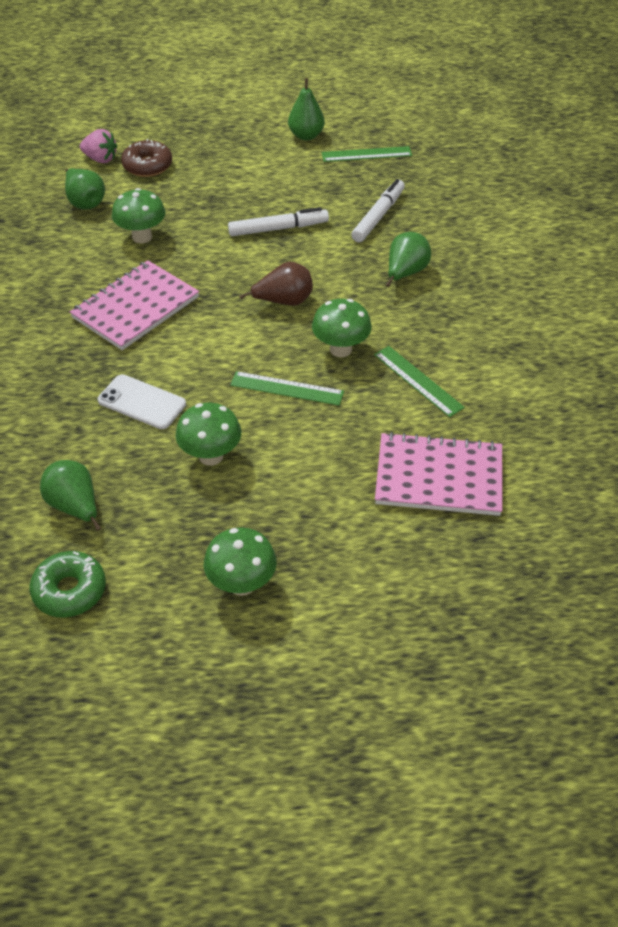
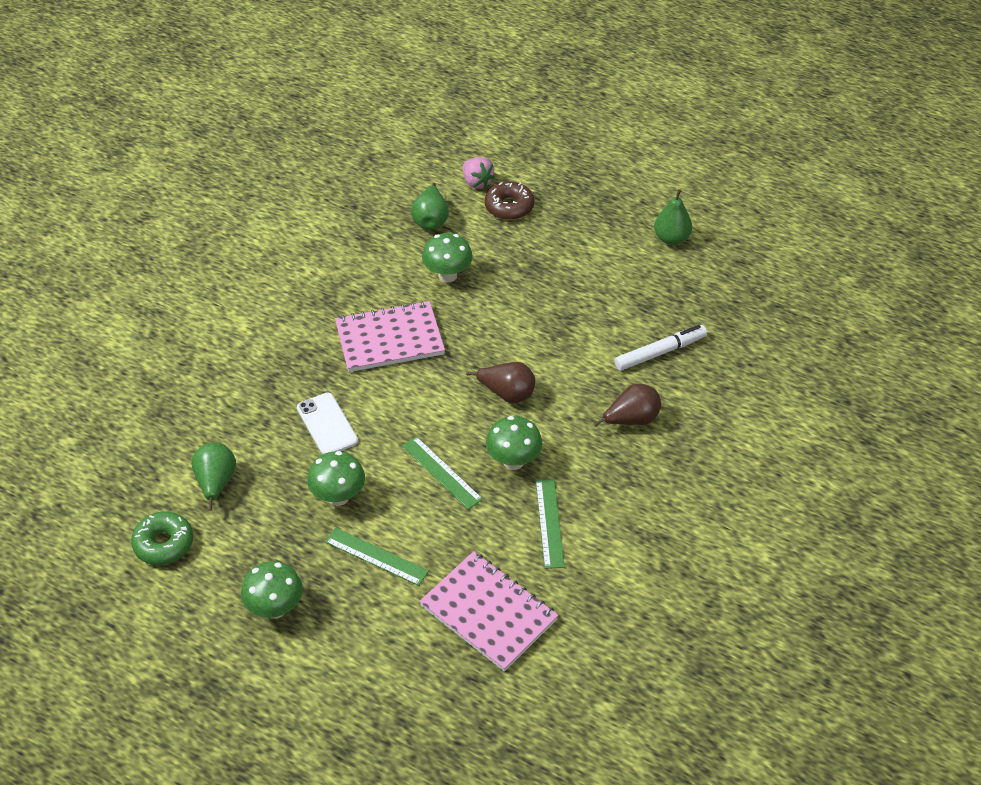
camera: 35 degrees right, 0 degrees up
white marker [228,207,329,236] -> none
green ruler [322,146,412,162] -> green ruler moved to [325,528,429,586]
green pear [386,232,431,287] -> brown pear [594,383,661,426]

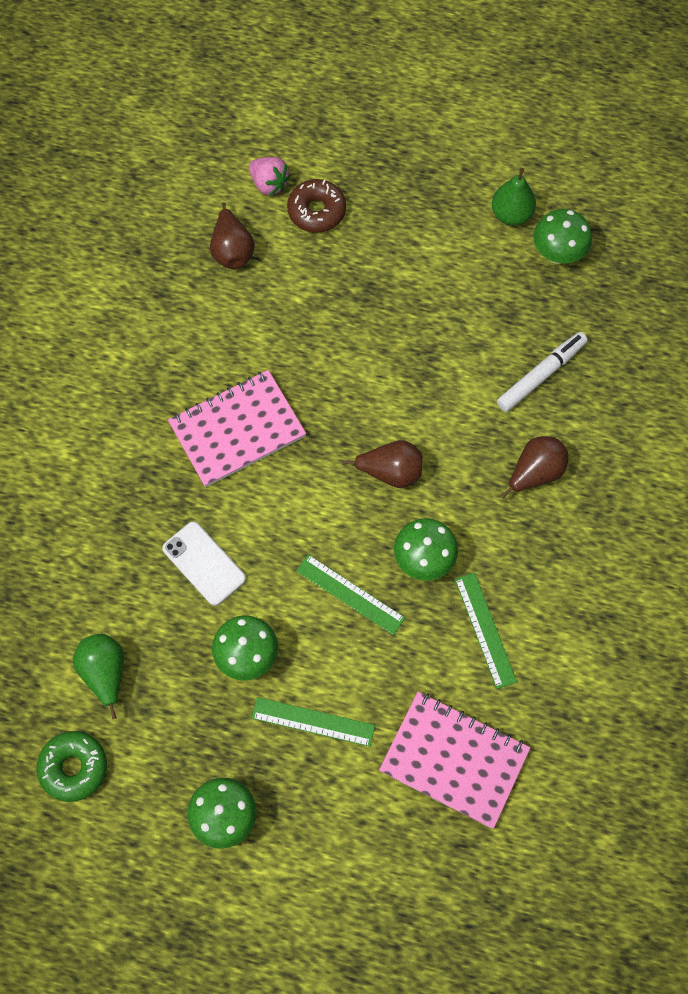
camera: 15 degrees left, 20 degrees up
green pear [411,183,449,230] -> brown pear [210,202,255,269]
green mushroom [422,233,473,283] -> green mushroom moved to [533,209,592,264]

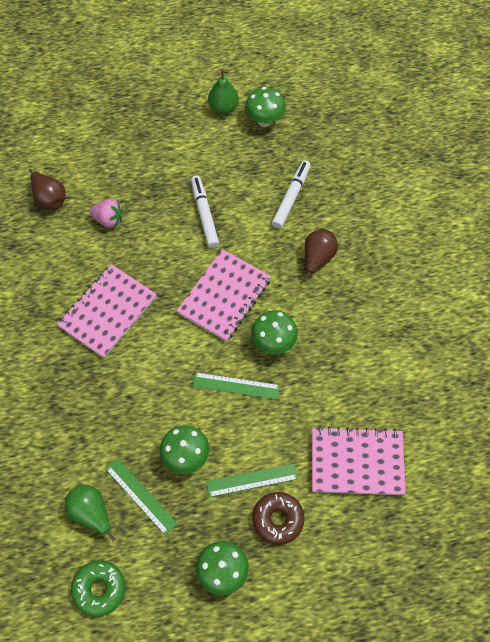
camera: 25 degrees left, 5 degrees down
white phone [162,521,246,606] -> none
pink strawberry [249,157,290,196] -> pink strawberry moved to [90,199,123,228]
brown donut [287,179,346,233] -> brown donut moved to [252,492,304,545]
brown pear [342,440,423,488] -> pink notebook [177,249,271,342]
green ruler [455,573,517,689] -> green ruler moved to [106,459,178,535]
none -> white marker [191,176,219,248]

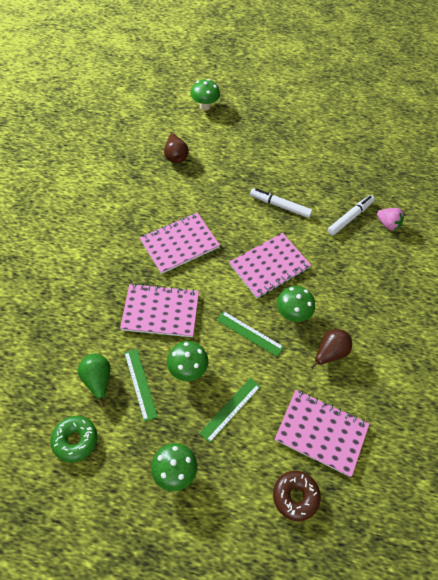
camera: 20 degrees right, 5 degrees down
pink strawberry [90,199,123,228] -> pink strawberry moved to [377,208,404,231]
white marker [191,176,219,248] -> white marker turned 75 degrees counterclockwise [250,188,312,218]
green ruler [206,463,298,497] -> green ruler turned 60 degrees counterclockwise [199,378,261,443]
green pear [208,70,239,114] -> none
green mushroom [245,87,286,127] -> green mushroom moved to [190,79,220,111]
brown donut [252,492,304,545] -> brown donut moved to [273,470,321,521]
brown pear [305,229,338,281] -> brown pear moved to [310,329,352,369]
none -> pink notebook [120,283,199,337]

